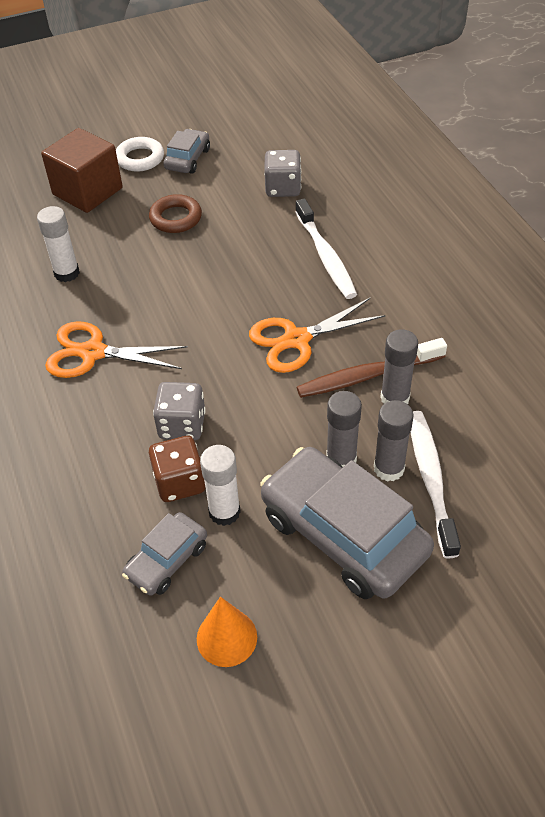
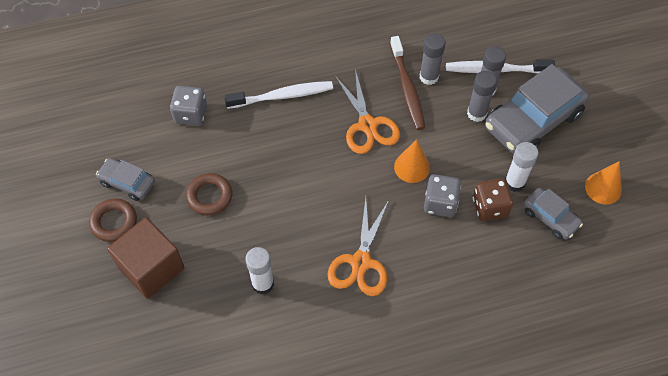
camera: 85 degrees left, 10 degrees up
white ring [116,137,164,172] -> brown ring [89,199,137,242]
none -> orange cone [394,139,430,183]

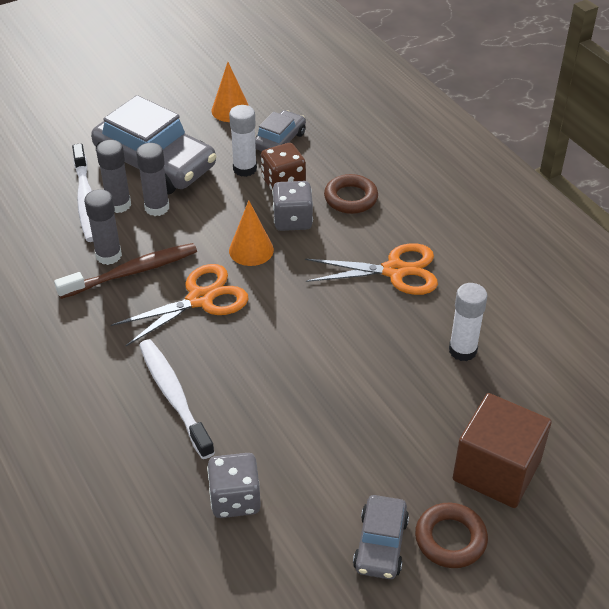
camera: 105 degrees left, 15 degrees down
brown ring [186,173,232,215] -> brown ring moved to [324,174,378,214]

